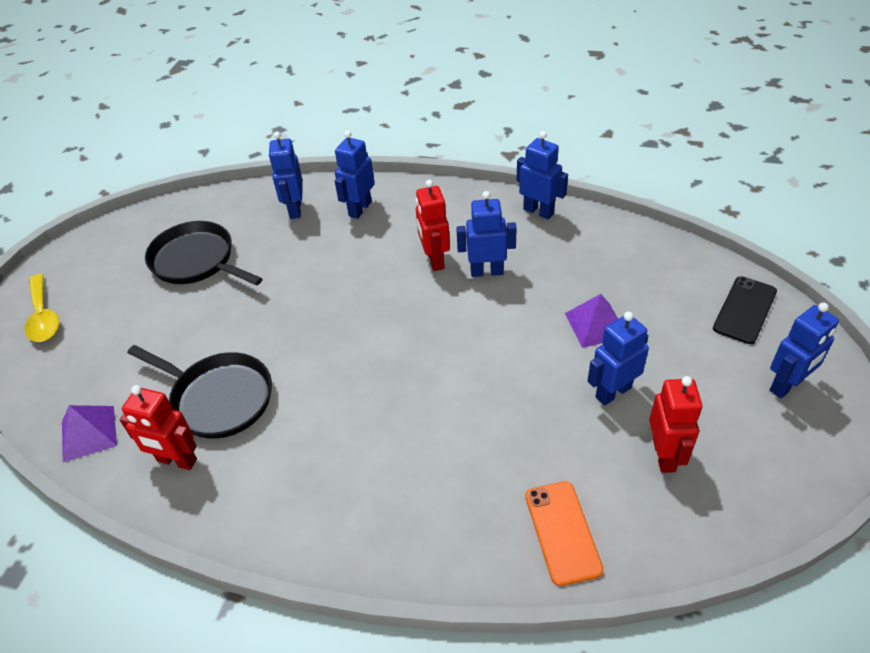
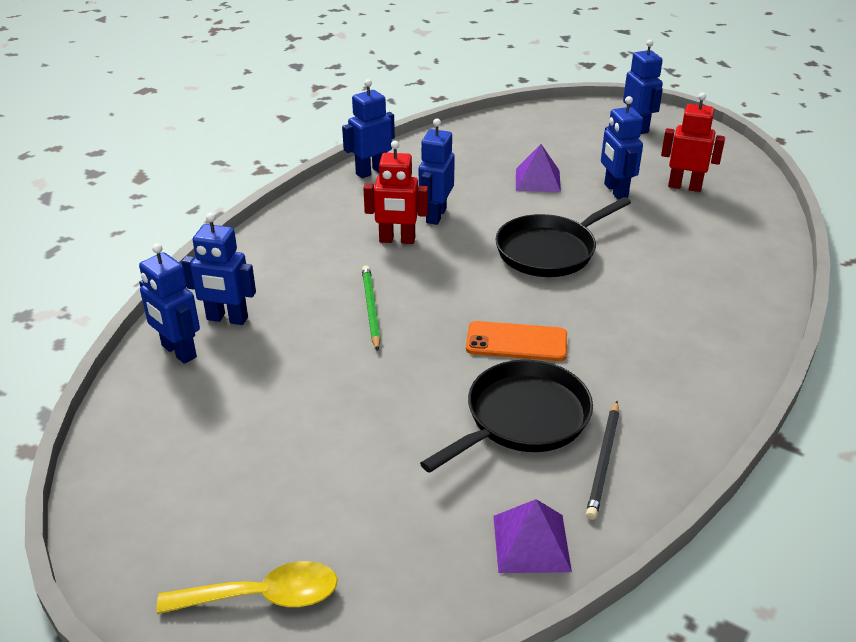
camera: 75 degrees left, 10 degrees down
red robot [120,385,197,470] -> black pencil [586,401,619,520]
black pan [145,221,263,286] -> black pan moved to [495,197,631,277]
blue robot [335,130,375,219] -> blue robot moved to [139,244,200,364]
orange phone [525,481,604,586] -> orange phone moved to [466,321,567,361]
black phone [713,276,777,344] -> none
none -> green pencil [362,266,381,351]

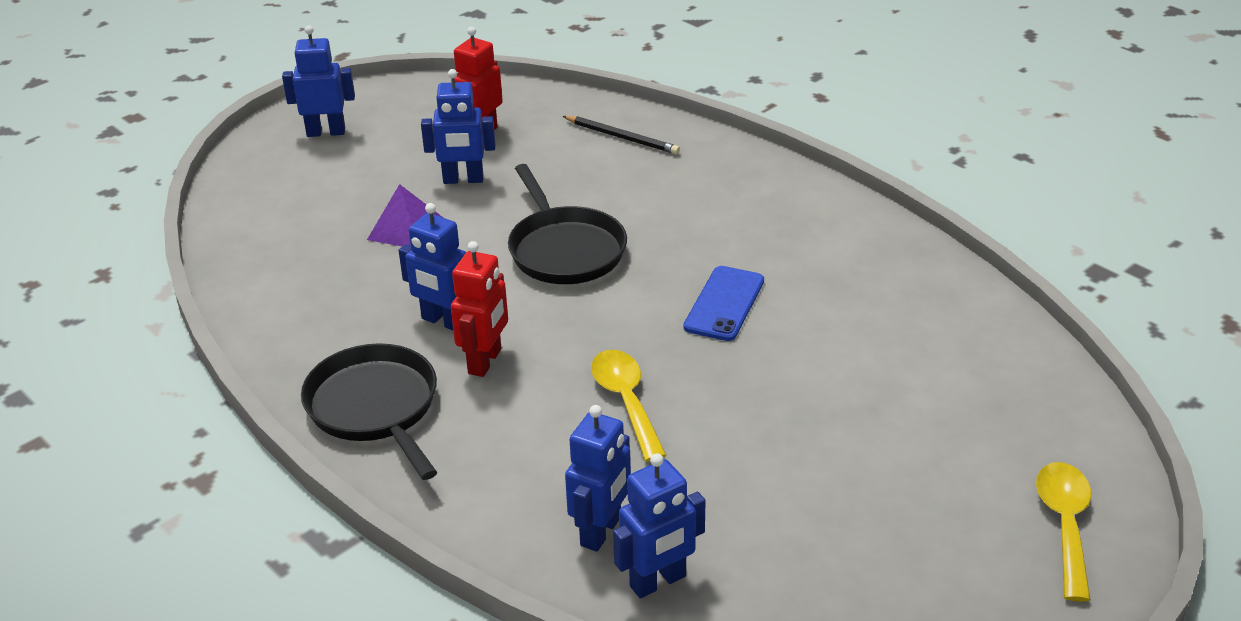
camera: 75 degrees left, 0 degrees up
blue robot [342,79,395,178] -> none
green pencil [362,266,381,351] -> yellow spoon [591,350,667,462]
black pan [420,360,593,473] -> black pan moved to [301,343,437,480]
orange phone [466,321,567,361] -> blue phone [684,266,764,341]
purple pyramid [493,499,572,573] -> none
black pencil [586,401,619,520] -> black pencil moved to [563,116,680,155]

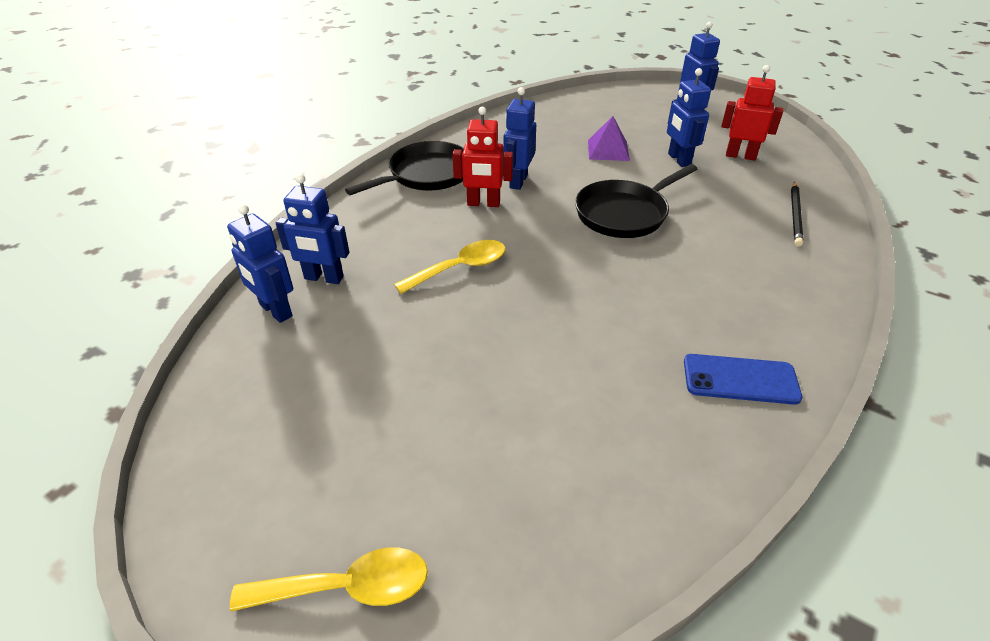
camera: 75 degrees right, 5 degrees up
blue phone [684,266,764,341] -> blue phone moved to [684,354,802,405]

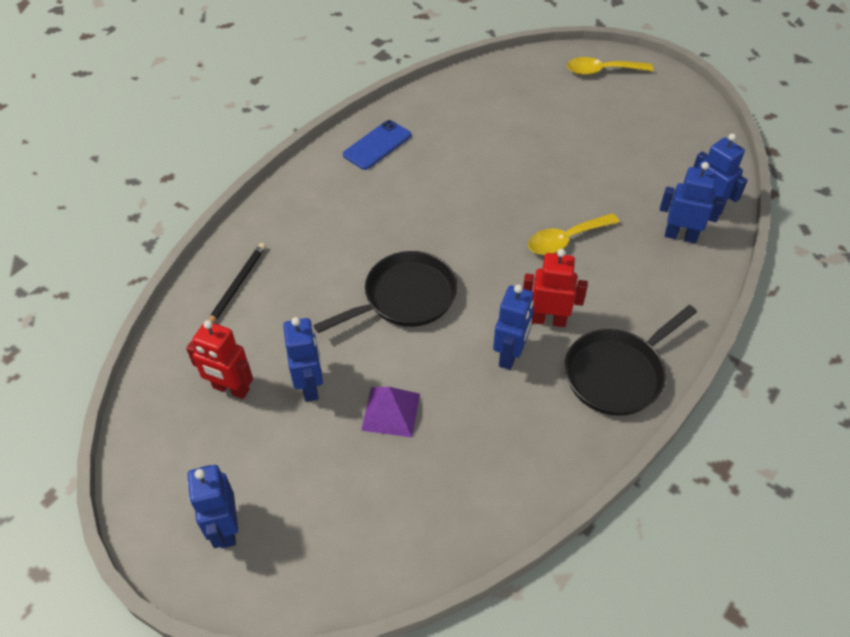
camera: 175 degrees left, 10 degrees up
blue phone [684,354,802,405] -> blue phone turned 60 degrees counterclockwise [343,120,411,170]

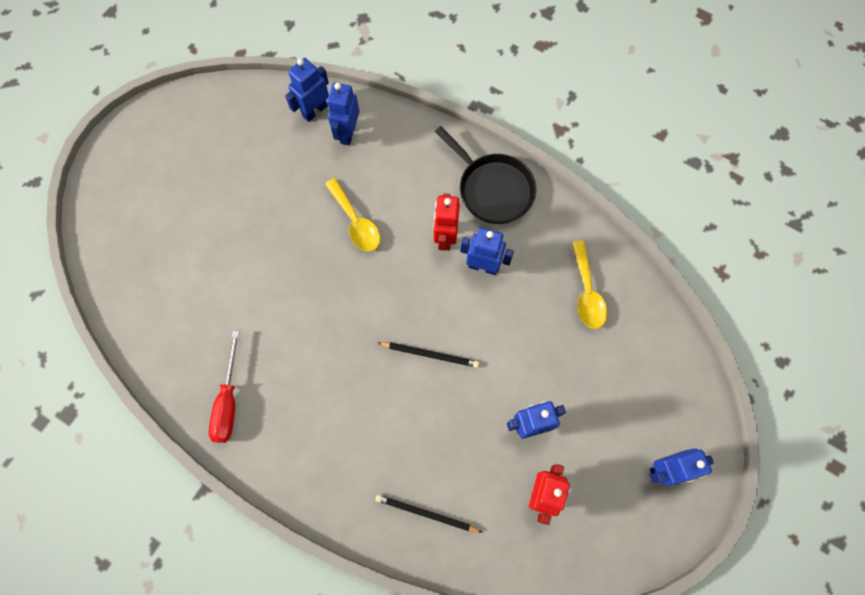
camera: 95 degrees left, 20 degrees up
black pan [314,251,457,333] -> black pencil [378,342,479,368]
blue phone [343,120,411,170] -> red screwdriver [209,331,240,443]
purple pyramid [361,387,420,437] -> none
yellow spoon [567,57,653,75] -> yellow spoon moved to [572,241,607,329]

